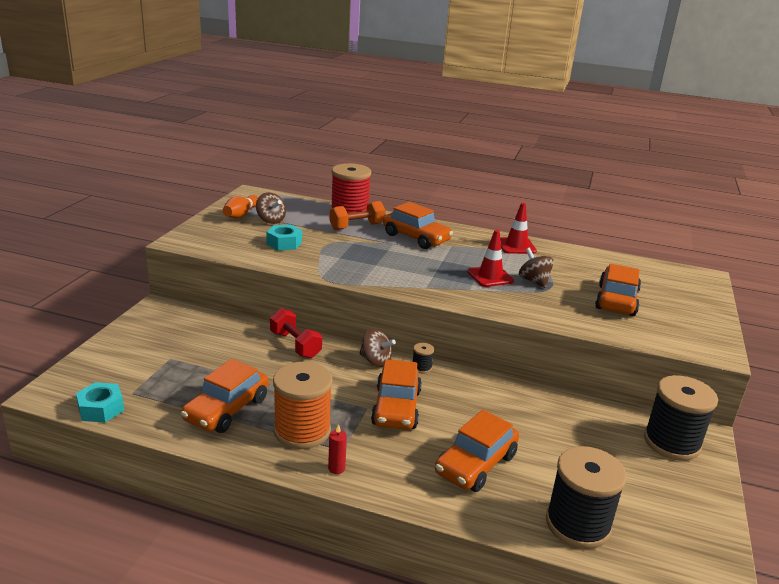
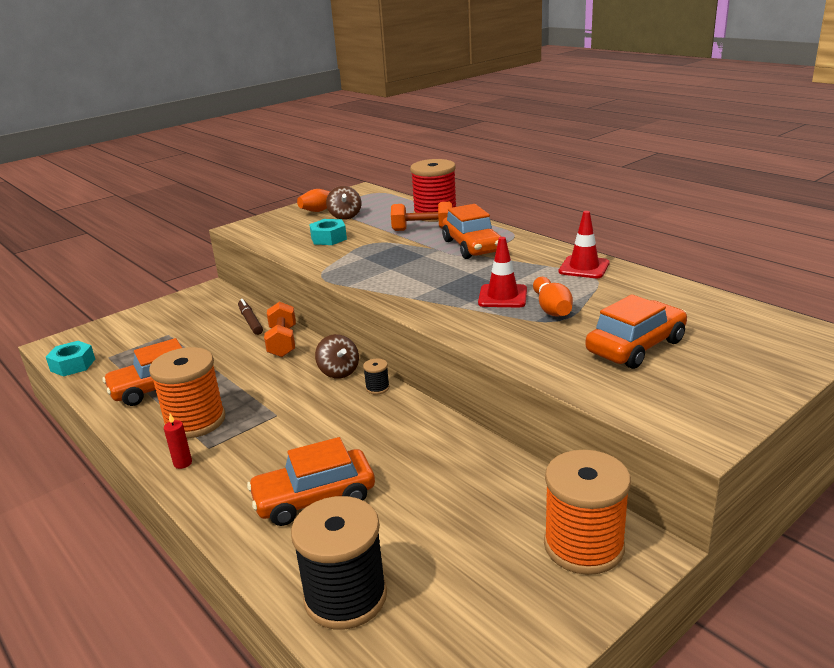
camera: 35 degrees right, 0 degrees up
red dumbbell [270,308,322,358] -> orange dumbbell [264,302,296,357]
orange car [371,359,422,430] -> none
brown spinning top [519,248,554,288] -> orange bowling pin [533,277,573,316]
black spool [644,375,718,461] -> orange spool [544,450,631,575]
none -> brown marker [238,299,263,335]

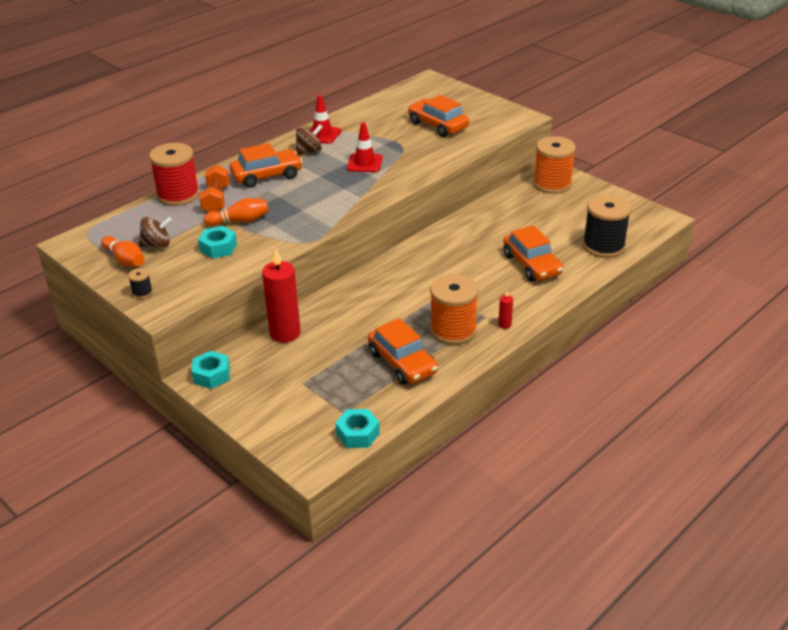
camera: 95 degrees left, 10 degrees up
brown marker [238,299,263,335] -> red candle [262,249,301,342]
orange dumbbell [264,302,296,357] -> none
brown spinning top [315,334,359,379] -> brown spinning top moved to [296,125,322,155]
black spool [363,359,390,395] -> black spool moved to [128,268,153,299]
orange bowling pin [533,277,573,316] -> orange bowling pin moved to [204,198,269,226]
none -> turquoise nut [192,351,230,389]

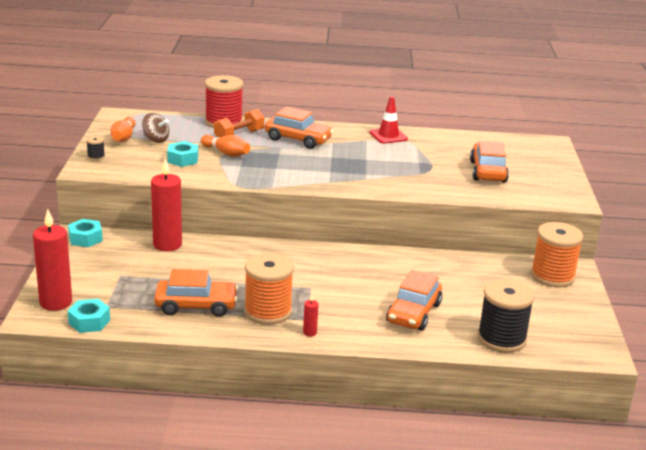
camera: 45 degrees right, 10 degrees down
brown spinning top [296,125,322,155] -> none
red traffic cone [347,122,383,172] -> none
orange car [368,318,438,385] -> orange car turned 105 degrees counterclockwise [154,269,239,317]
none -> red candle [33,209,72,311]

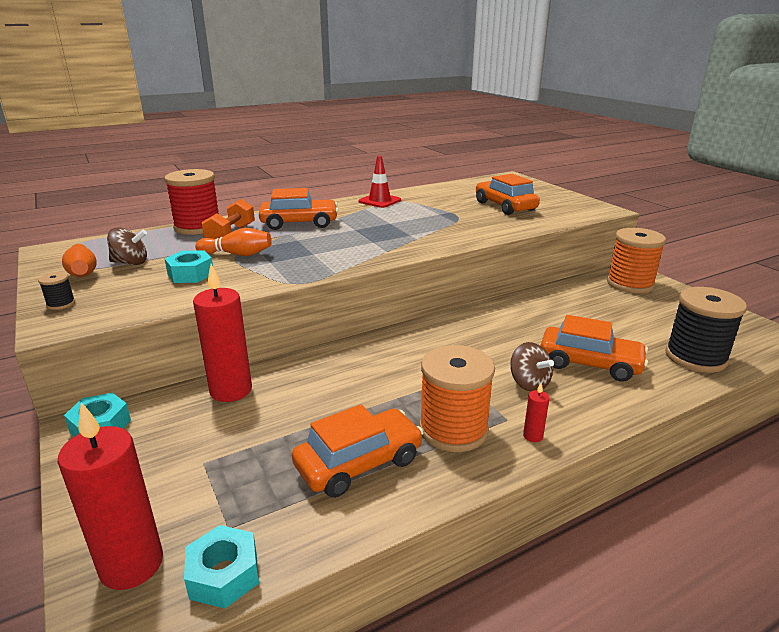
camera: 30 degrees left, 0 degrees up
orange car [386,270,442,331] -> orange car turned 60 degrees counterclockwise [540,315,648,382]
none -> brown spinning top [510,342,554,392]

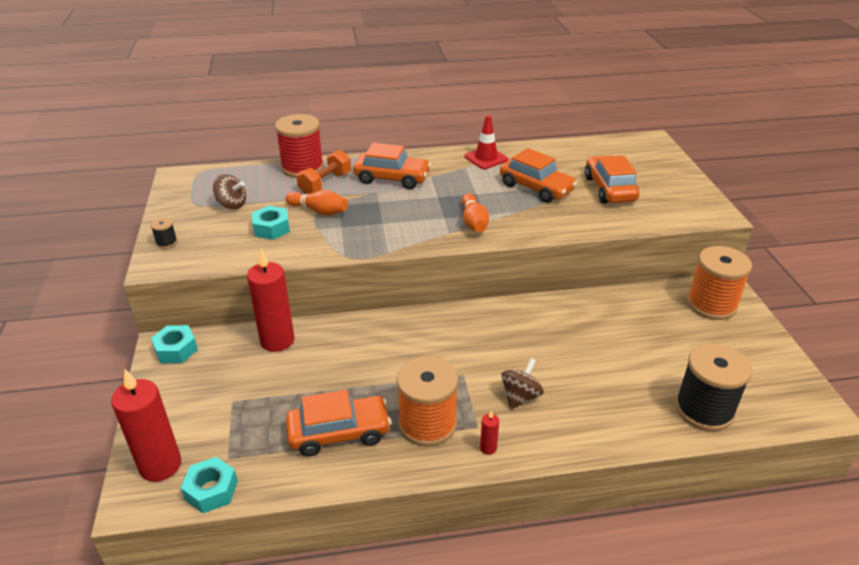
camera: 20 degrees right, 10 degrees up
orange bowling pin [62,244,97,277] -> orange bowling pin moved to [462,193,489,232]
brown spinning top [510,342,554,392] -> brown spinning top turned 135 degrees counterclockwise [501,358,544,410]
orange car [540,315,648,382] -> orange car moved to [500,148,577,203]

